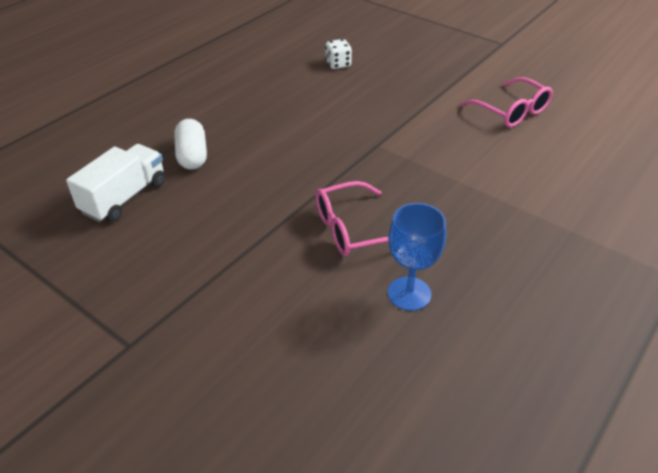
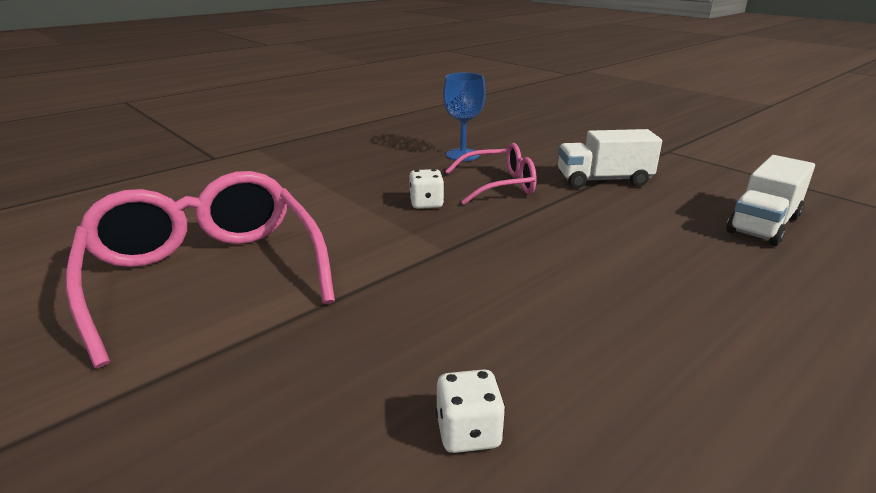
camera: 170 degrees left, 15 degrees down
white capsule [174,119,207,170] -> none
pink glasses [460,77,553,127] -> pink glasses [66,171,335,368], size x1.75
none -> white dice [409,169,444,209]
none -> white truck [558,129,662,189]

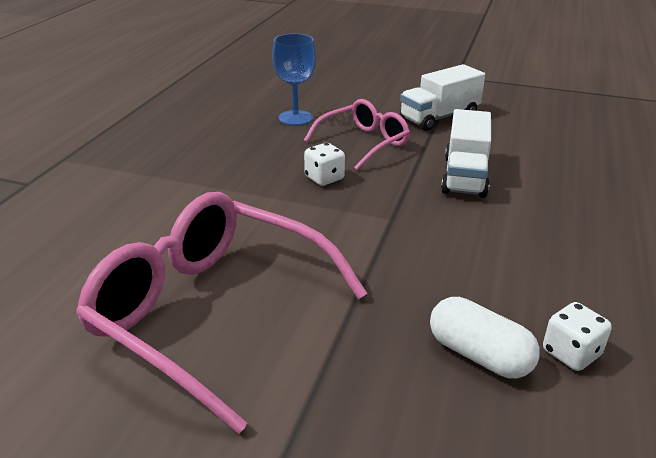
camera: 30 degrees left, 5 degrees up
white truck [726,155,815,246] -> white truck moved to [441,109,491,198]
none -> white capsule [430,297,540,379]

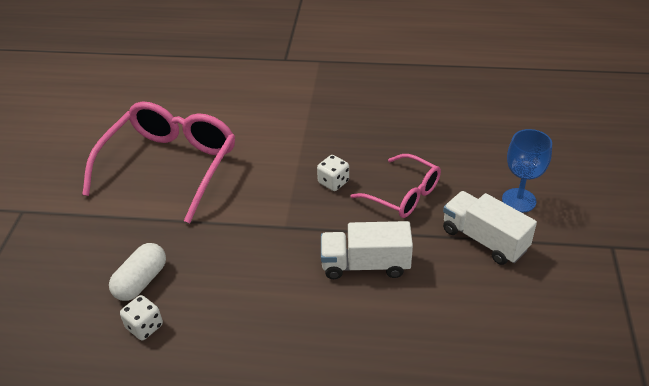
camera: 80 degrees right, 10 degrees up
blue goblet [272,34,316,126] -> blue goblet moved to [502,129,552,213]

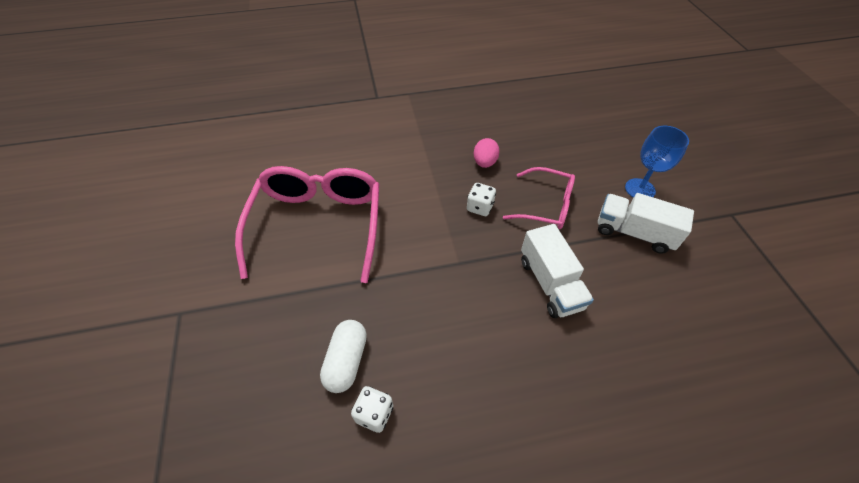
camera: 20 degrees left, 10 degrees up
white truck [321,221,413,279] -> white truck turned 90 degrees counterclockwise [521,224,594,318]
none -> pink egg [474,138,500,168]

